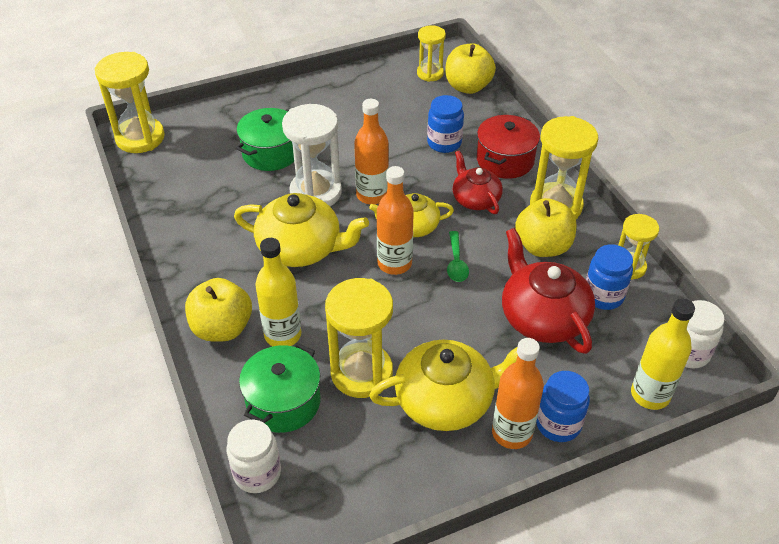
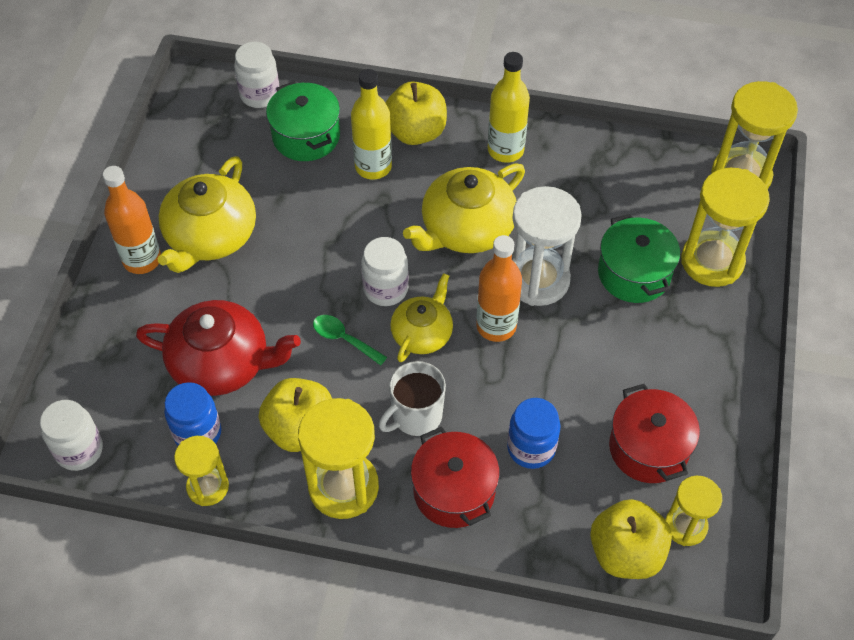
camera: 125 degrees right, 10 degrees up
yellow hourglass [325,278,393,398] -> yellow hourglass moved to [681,168,770,287]
orange bottle [377,166,414,275] -> white jar [361,237,409,306]
red teapot [453,150,503,214] -> white mug [379,361,446,436]
blue jar [536,371,590,442] -> none
yellow bottle [631,298,695,410] -> yellow bottle moved to [488,52,530,163]
none -> red pot [609,384,700,483]

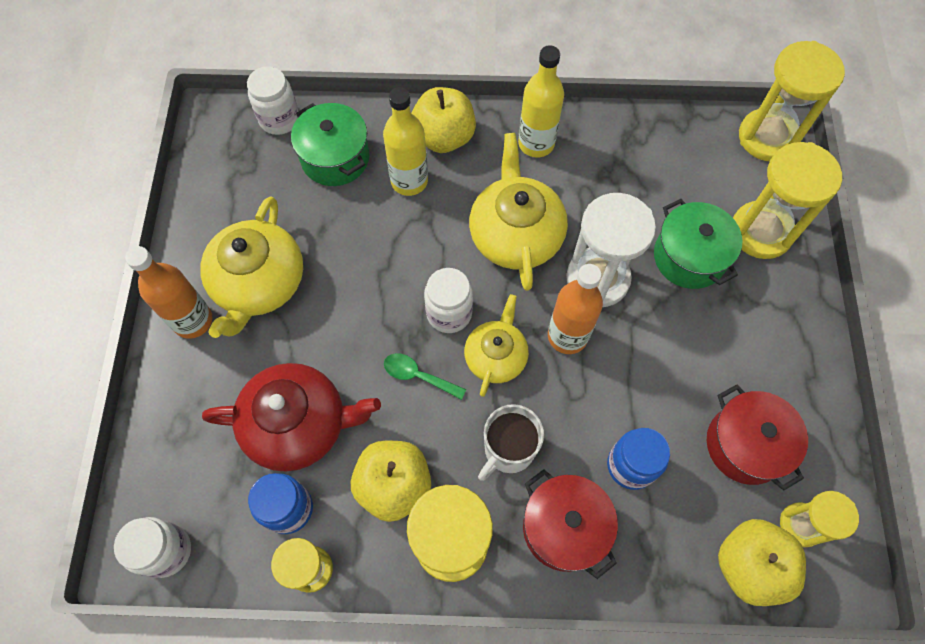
camera: 10 degrees left, 10 degrees up
yellow teapot [403,163,525,253] -> yellow teapot turned 135 degrees clockwise [469,133,568,291]

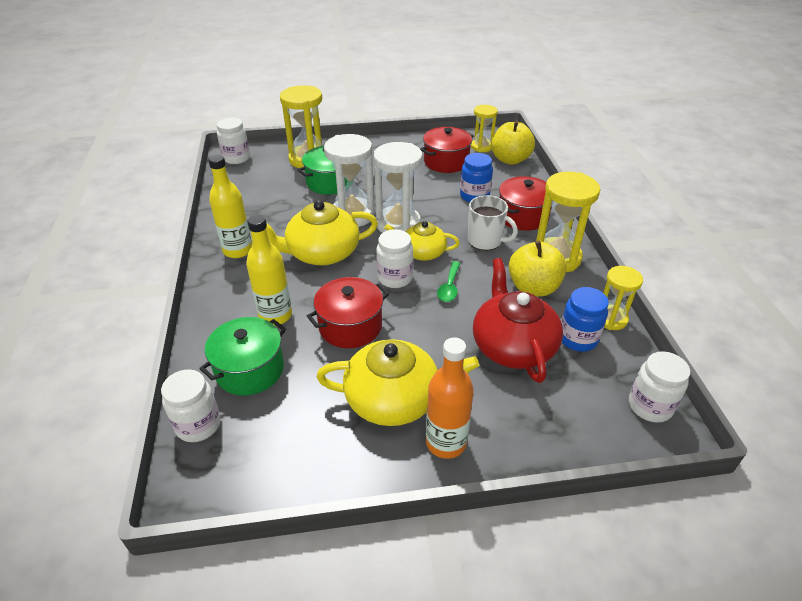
camera: 100 degrees left, 25 degrees down
yellow apple [412,87,476,153] -> none
orange bottle [548,264,603,354] -> white hourglass [374,142,423,233]
yellow hourglass [739,41,845,161] -> white jar [217,118,250,164]
none -> red pot [307,277,389,348]

